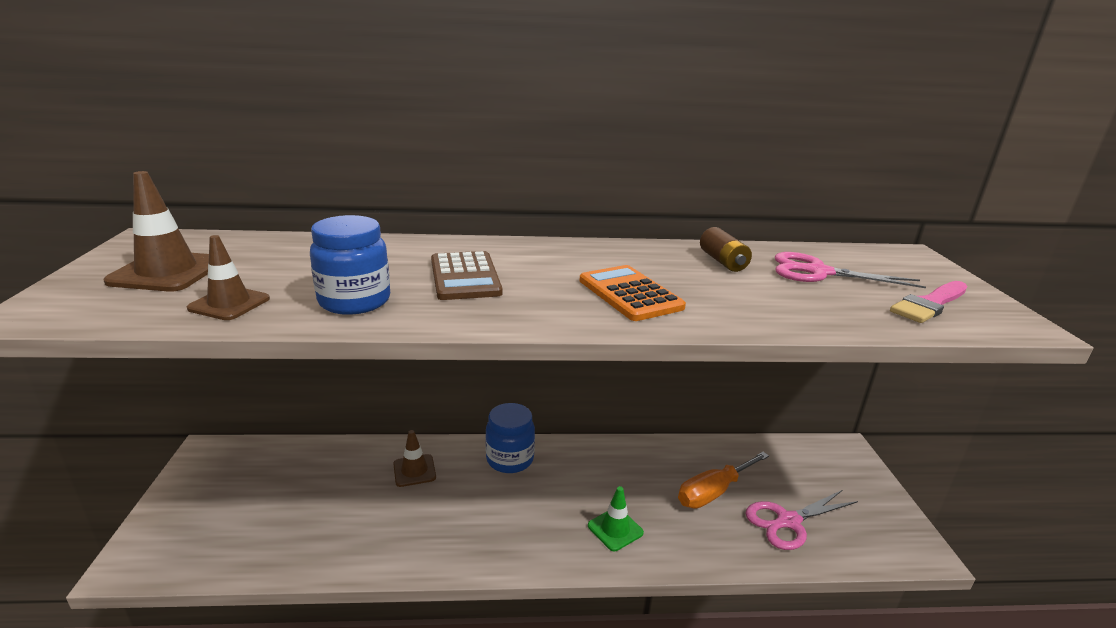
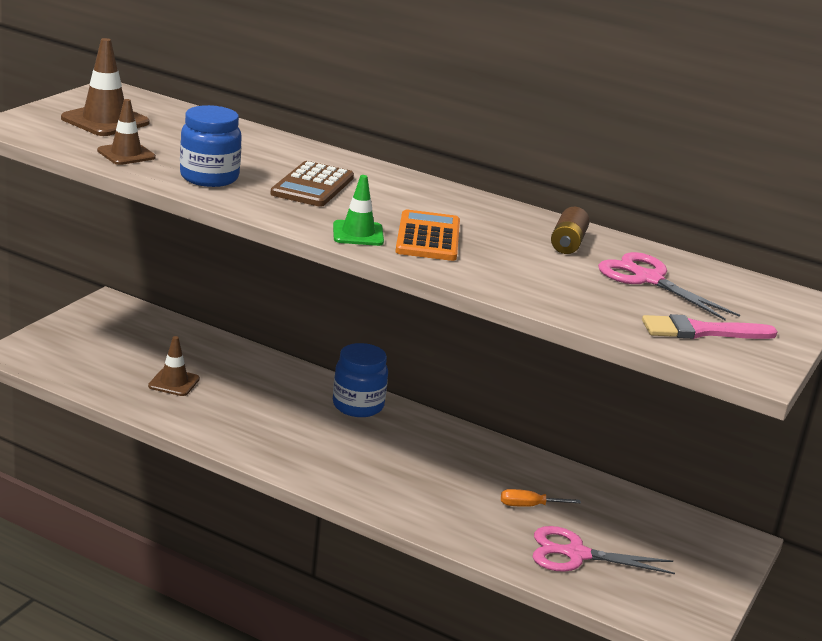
camera: 30 degrees right, 0 degrees up
brown traffic cone [393,430,436,487] -> brown traffic cone moved to [148,336,200,396]
green traffic cone [588,486,644,551] -> green traffic cone moved to [333,175,384,246]
orange screwdriver [678,452,769,509] -> orange screwdriver [501,489,581,507], size x0.57

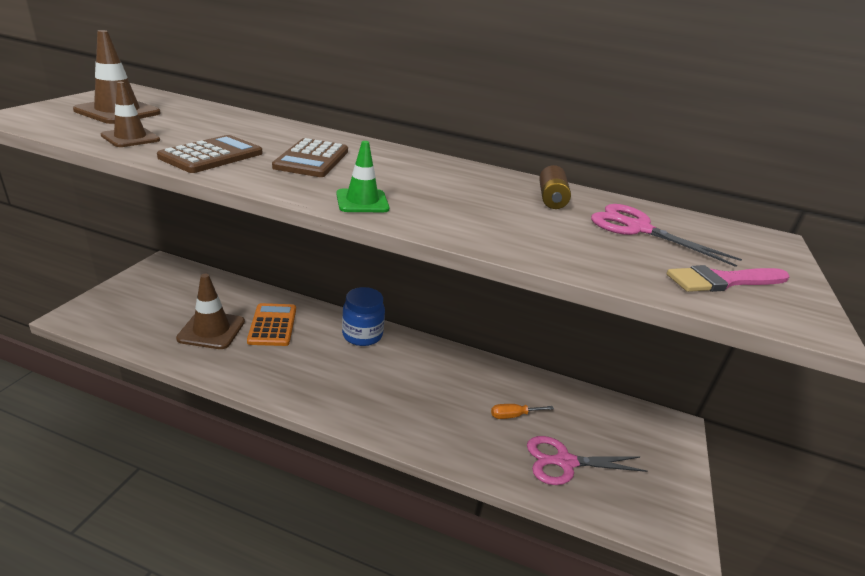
camera: 10 degrees left, 5 degrees up
brown traffic cone [148,336,200,396] -> brown traffic cone [176,274,245,349], size x1.55
blue jar [180,105,242,187] -> brown calculator [157,135,263,173]
orange calculator [395,209,460,261] -> orange calculator moved to [247,303,296,346]

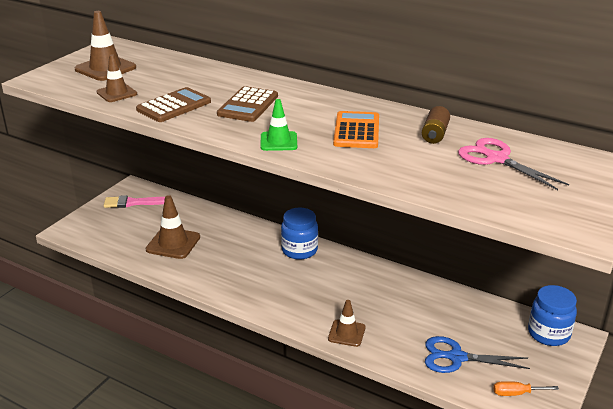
camera: 15 degrees right, 0 degrees up
orange calculator [247,303,296,346] -> orange calculator moved to [333,111,379,148]
orange screwdriver [491,404,554,419] -> orange screwdriver moved to [493,381,559,396]
pink scissors [527,436,648,485] -> blue scissors [425,336,530,373]
pink brush [667,265,789,292] -> pink brush moved to [104,195,165,208]
none -> brown traffic cone [328,300,366,347]
none -> blue jar [528,285,577,346]

